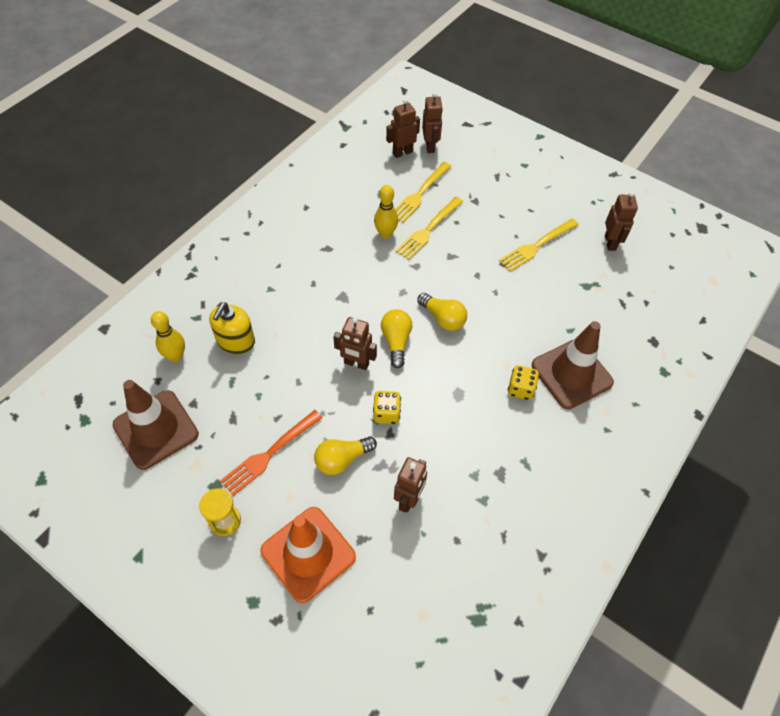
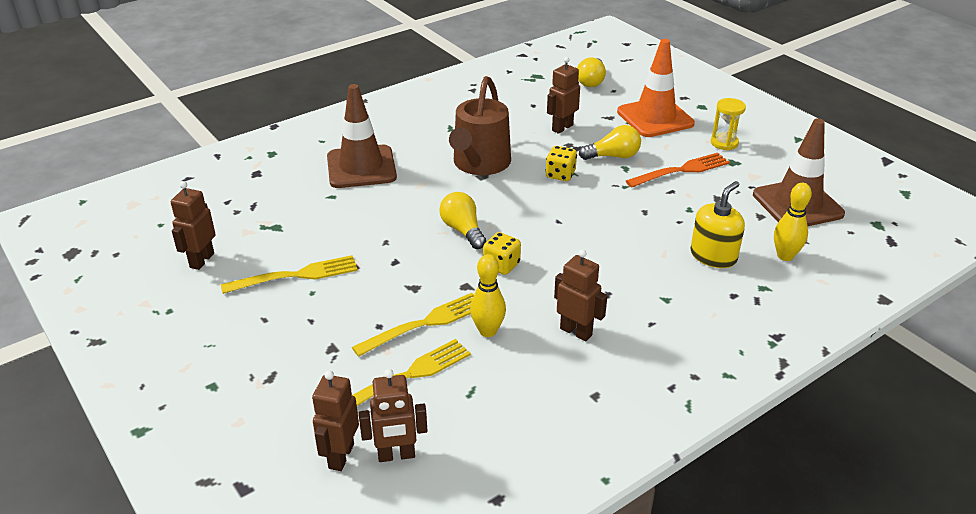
camera: 160 degrees left, 20 degrees down
brown robot [333,317,377,370] -> brown robot moved to [554,249,607,341]
yellow light bulb [381,309,412,368] -> yellow light bulb moved to [577,58,606,87]
yellow dice [508,365,539,400] -> yellow dice moved to [483,232,521,275]
none -> brown watering can [449,76,511,175]

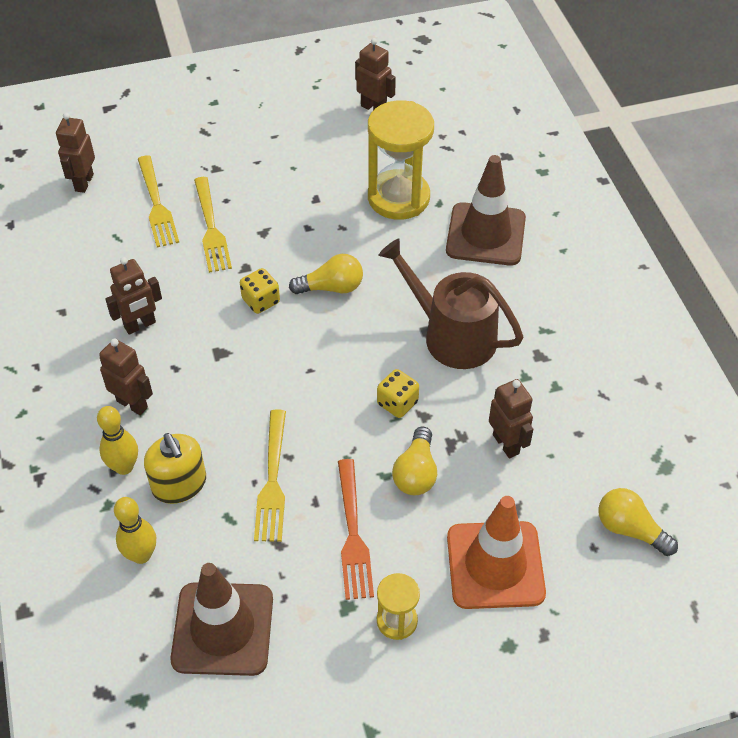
camera: 110 degrees right, 15 degrees up
yellow fork [221,255,358,294] -> yellow fork moved to [254,409,286,542]
brown robot [312,370,359,471] -> brown robot moved to [99,339,153,415]
yellow bowling pin [470,254,506,337] -> yellow bowling pin moved to [97,406,138,475]
none -> yellow hourglass [368,100,434,220]

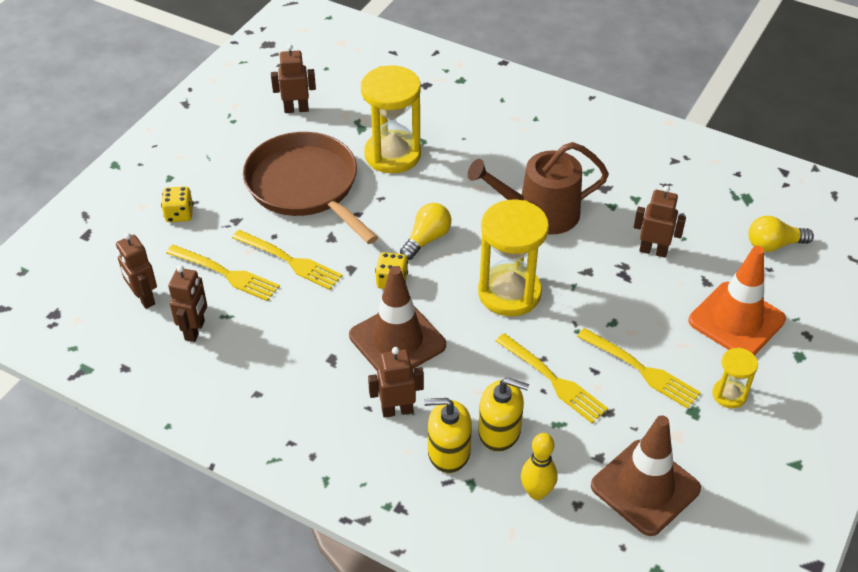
camera: 45 degrees left, 5 degrees down
yellow bowling pin [97,406,138,475] -> yellow soap dispenser [424,398,472,473]
brown robot [105,257,162,335] -> brown robot moved to [168,265,207,342]
orange fork [338,459,374,600] -> yellow fork [577,328,701,409]
yellow dice [377,369,419,418] -> yellow dice moved to [161,186,193,222]
yellow light bulb [392,427,437,495] -> none
brown traffic cone [446,155,526,266] -> brown traffic cone moved to [349,266,446,370]
none -> brown pan [243,132,378,244]
none -> yellow hourglass [478,200,549,316]

